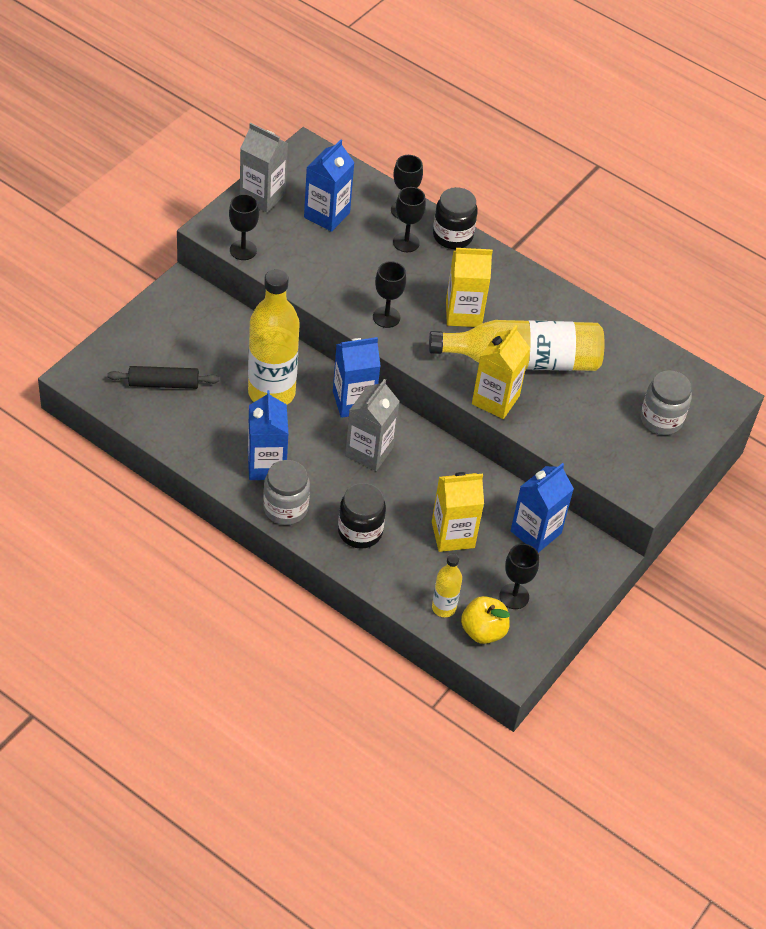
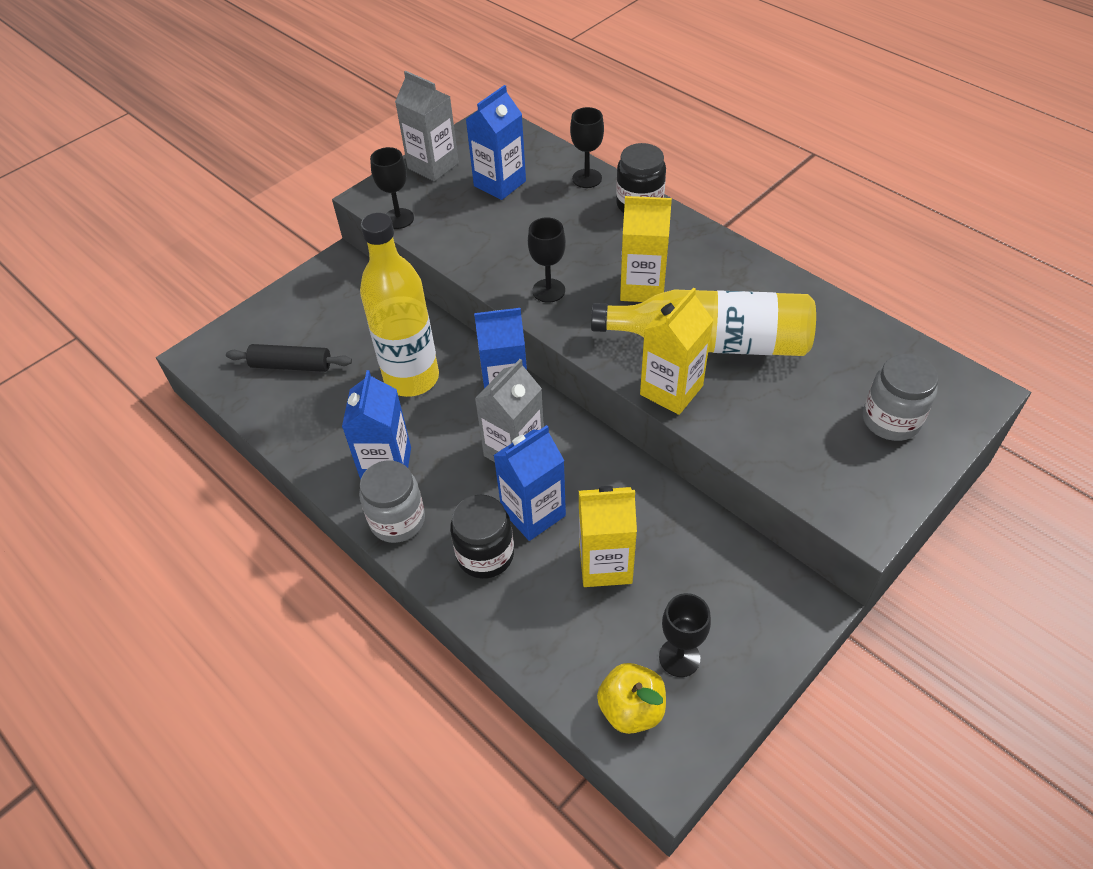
camera: 15 degrees right, 0 degrees up
black goblet [393,187,426,252] -> none
yellow bottle [432,554,462,617] -> none
blue carton [511,463,574,553] -> blue carton moved to [494,425,566,541]

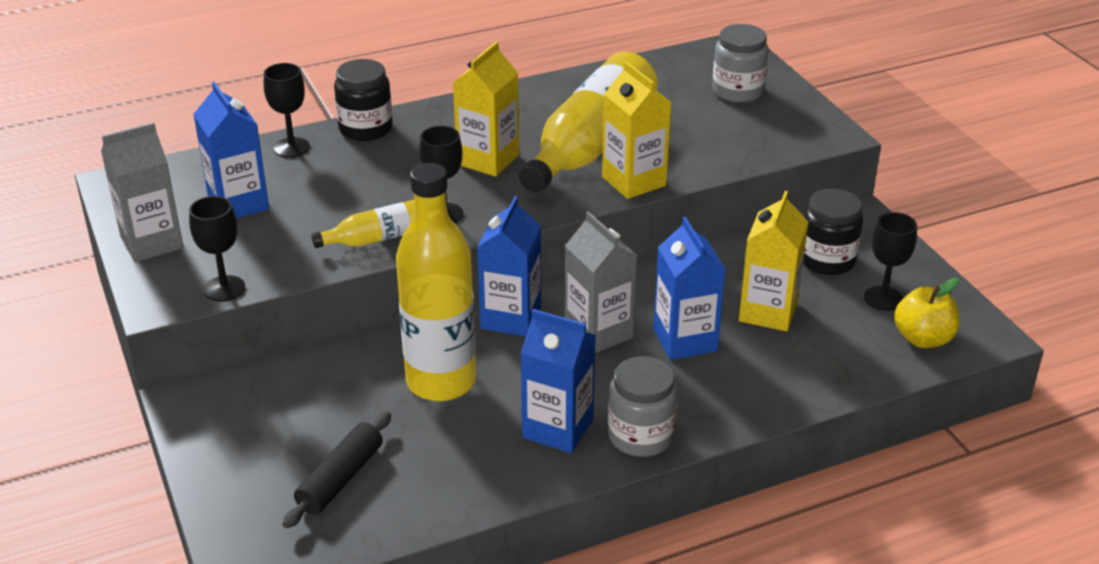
camera: 70 degrees left, 15 degrees down
black jar [450,495,514,579] -> black jar moved to [803,189,863,275]
none -> yellow bottle [311,200,415,248]

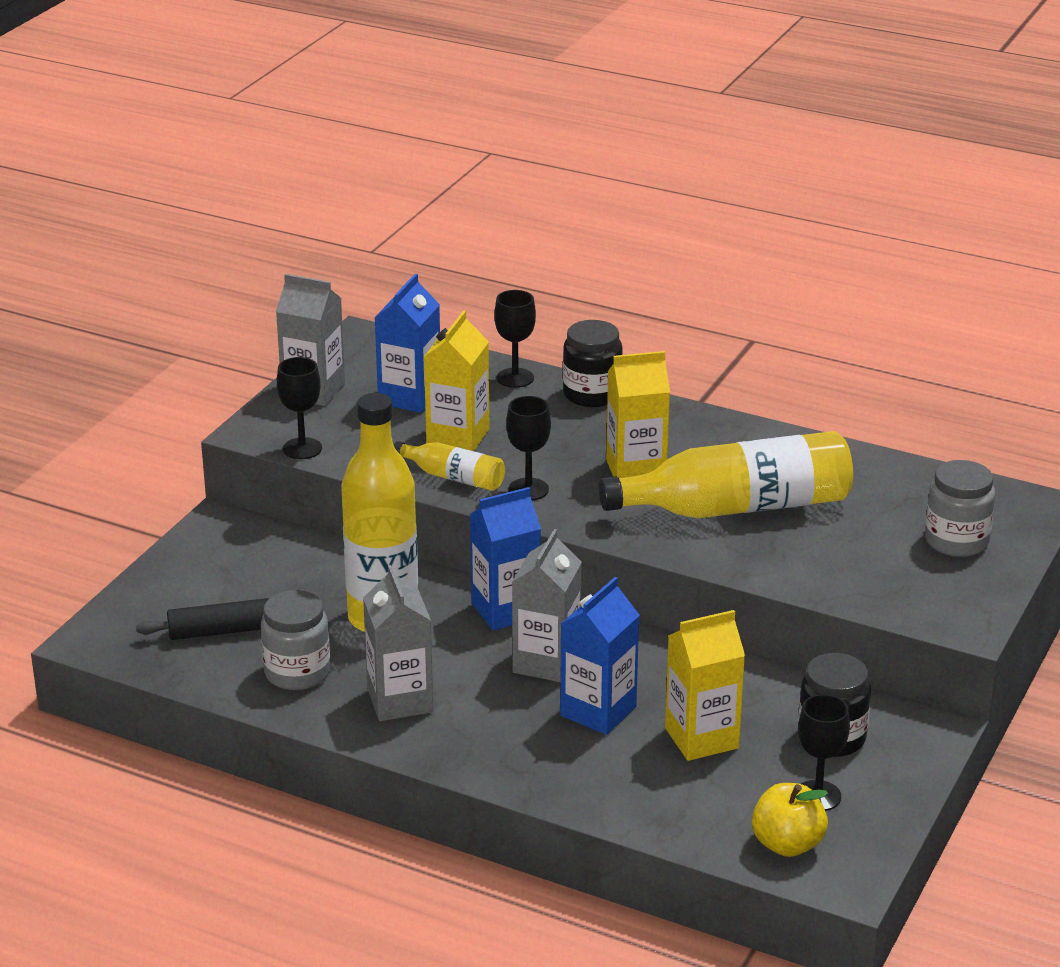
camera: 50 degrees right, 5 degrees down
blue carton [521,309,596,453] -> grey carton [363,565,433,721]
yellow carton [602,61,672,199] -> yellow carton moved to [424,310,489,451]
grey jar [608,356,678,457] -> grey jar moved to [261,590,330,690]

